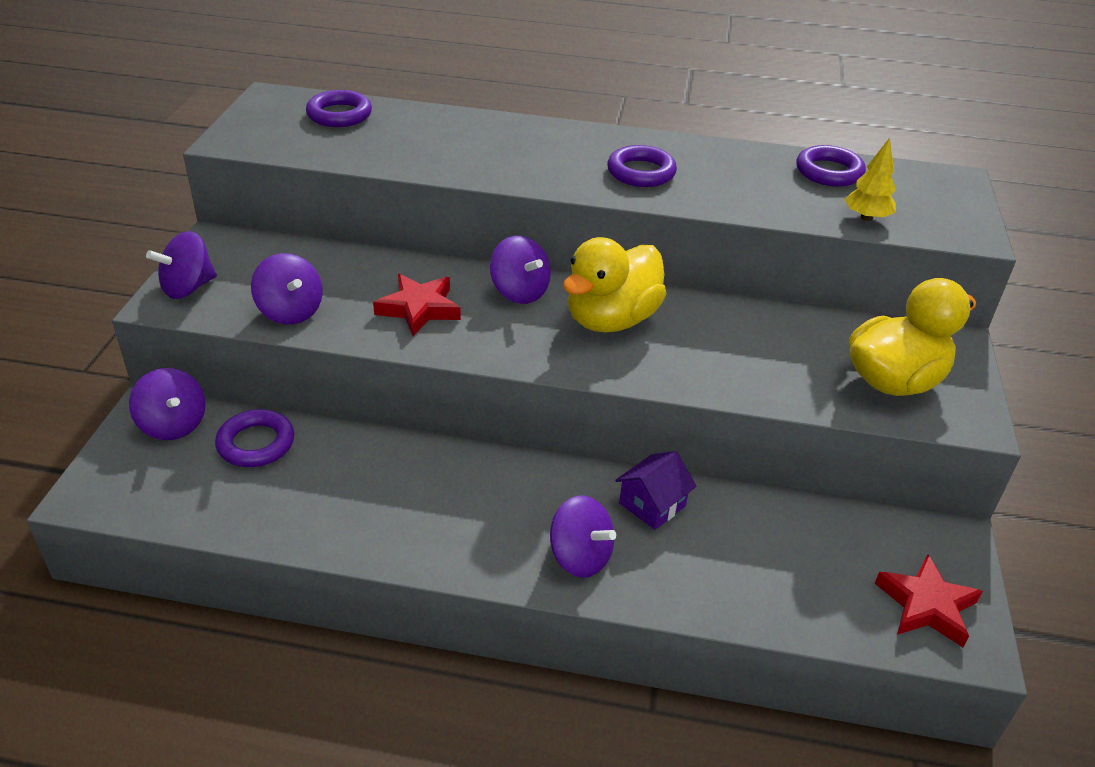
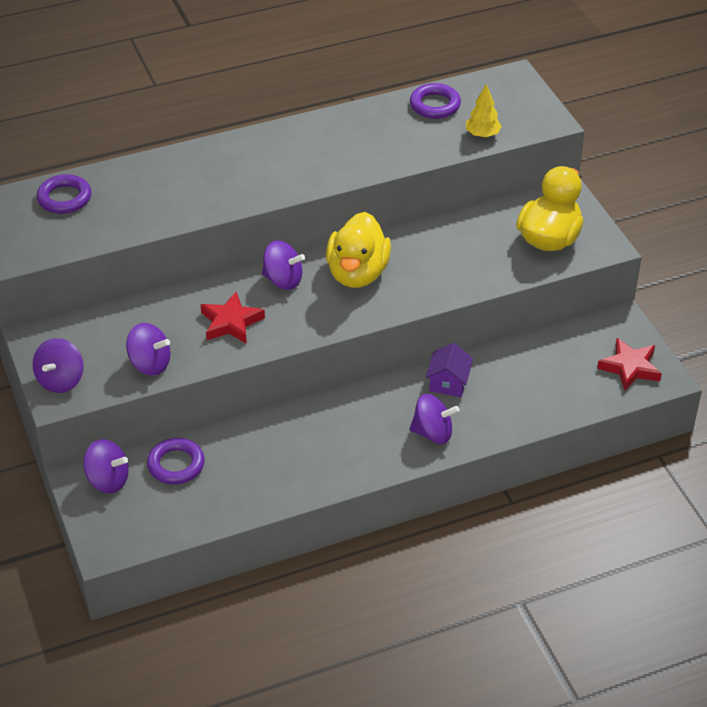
camera: 30 degrees left, 5 degrees up
purple ring [607,145,677,187] -> none

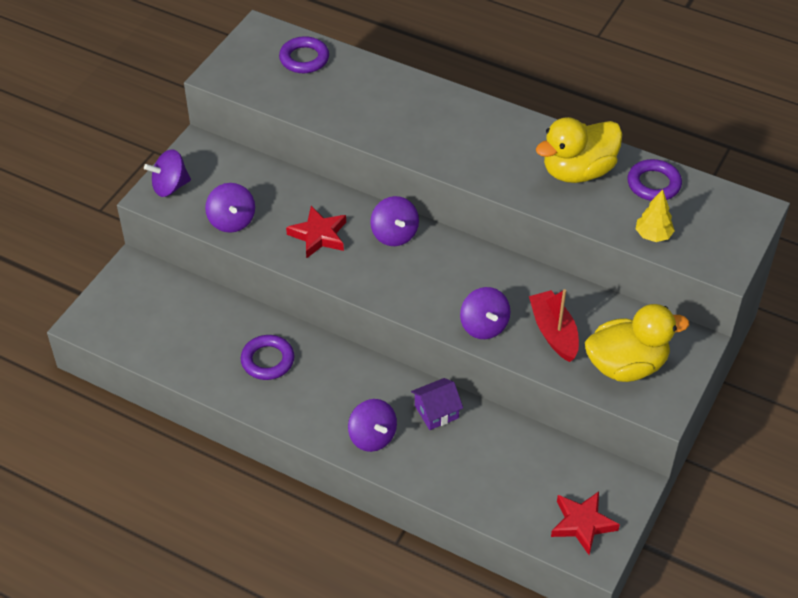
camera: 50 degrees right, 5 degrees up
purple spinning top [83,439,129,493] -> purple spinning top moved to [460,287,510,339]
purple ring [147,438,205,484] -> purple ring moved to [240,335,295,380]
yellow duck [326,212,391,288] -> yellow duck moved to [536,117,623,183]
none -> red boat [529,289,579,362]

